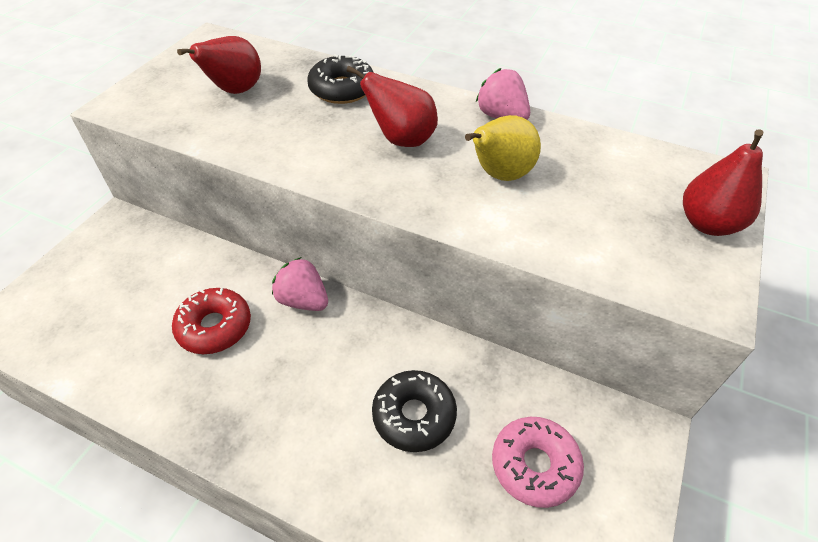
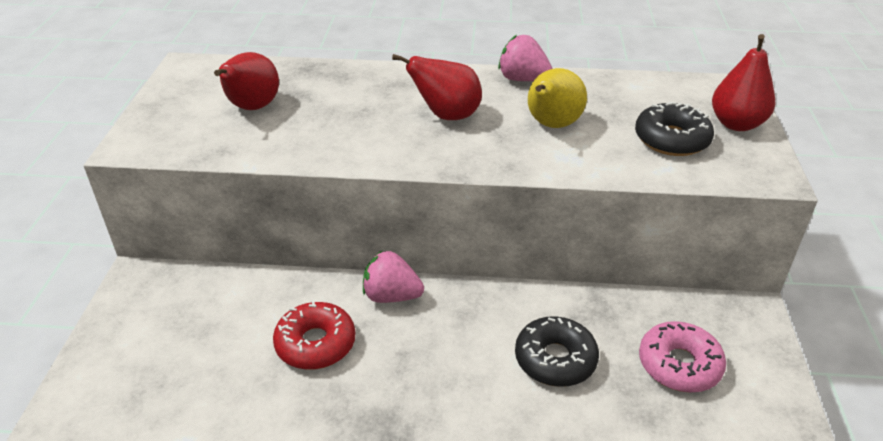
camera: 20 degrees left, 10 degrees down
black donut [307,54,374,104] -> black donut moved to [635,102,714,156]

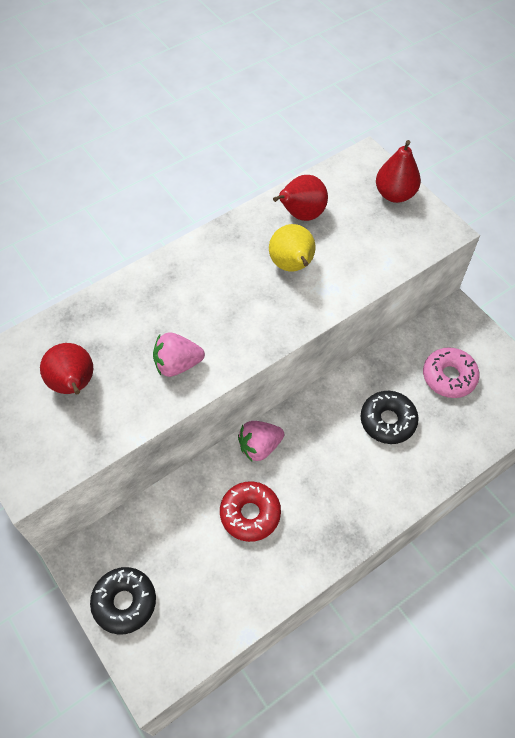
camera: 40 degrees left, 20 degrees up
red pear [392,54,482,120] -> red pear moved to [273,175,328,221]
pink strawberry [498,35,553,81] -> pink strawberry moved to [153,332,205,377]
black donut [635,102,714,156] -> black donut moved to [90,567,156,634]

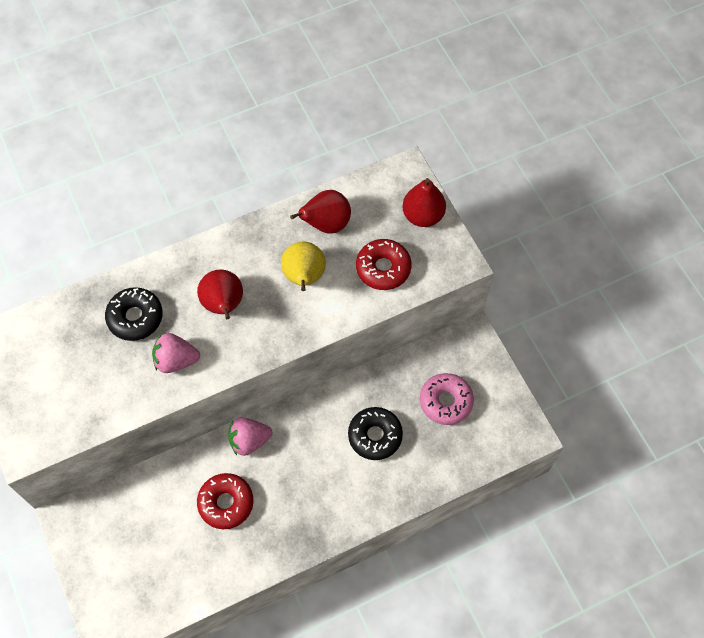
camera: 10 degrees right, 5 degrees up
red pear [40,343,93,394] -> red pear moved to [197,269,243,319]
black donut [90,567,156,634] -> black donut moved to [105,287,163,341]
none -> red donut [356,239,412,290]

